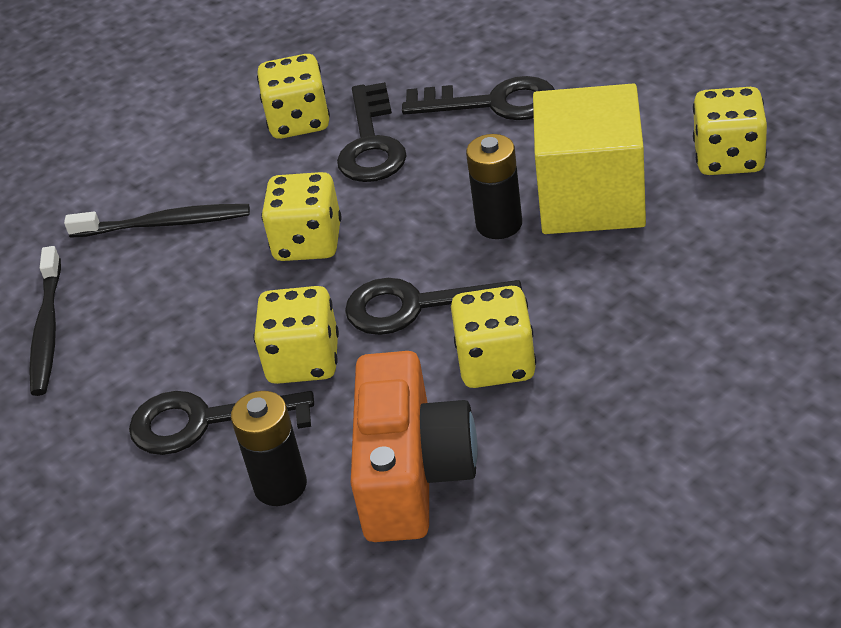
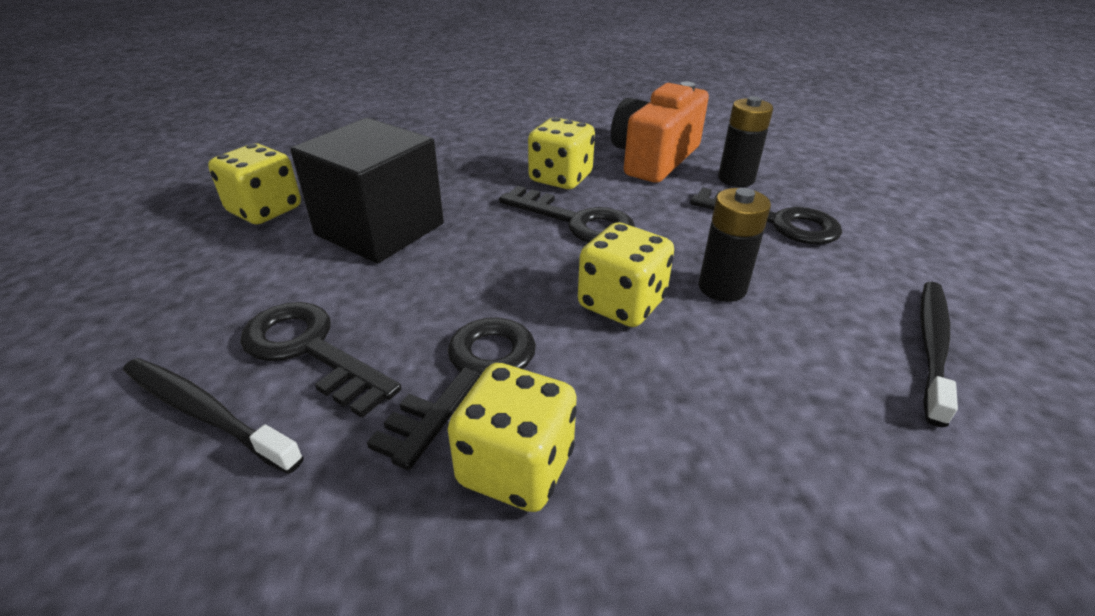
camera: 155 degrees left, 5 degrees down
black toothbrush [64,204,250,238] -> black toothbrush moved to [123,358,304,474]
yellow dice [254,286,339,384] -> none
black battery [466,134,522,239] -> black battery moved to [698,188,771,302]
yellow cube [533,83,646,234] -> black cube [290,118,444,264]

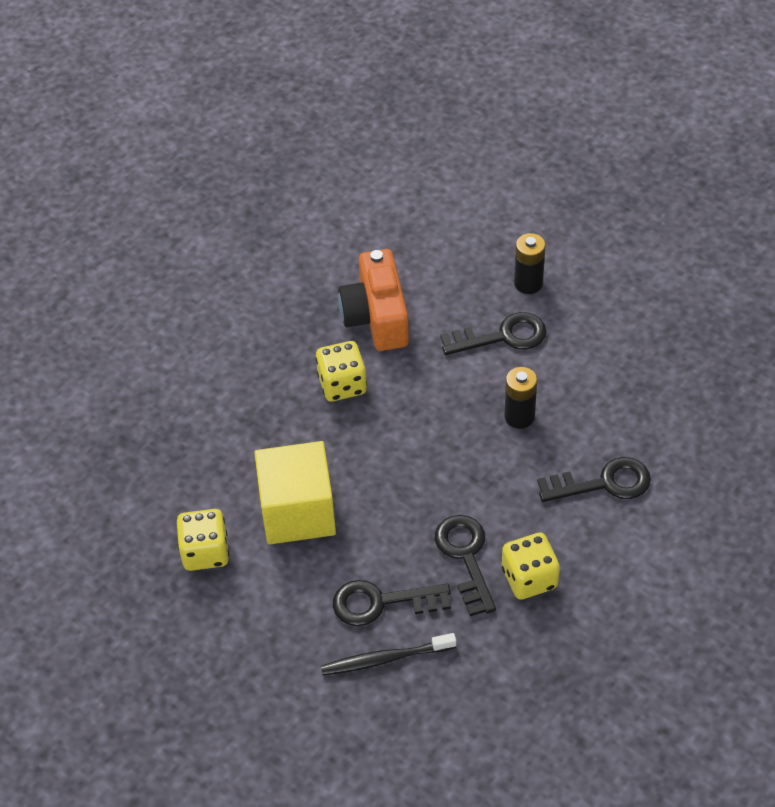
camera: 40 degrees left, 15 degrees up
black cube [290,118,444,264] -> yellow cube [254,441,336,545]
black key [499,186,635,243] -> black key moved to [537,457,651,502]
yellow dice [578,222,674,327] -> none
black battery [718,96,773,187] -> black battery moved to [514,233,545,294]
black toothbrush [920,282,958,427] -> none

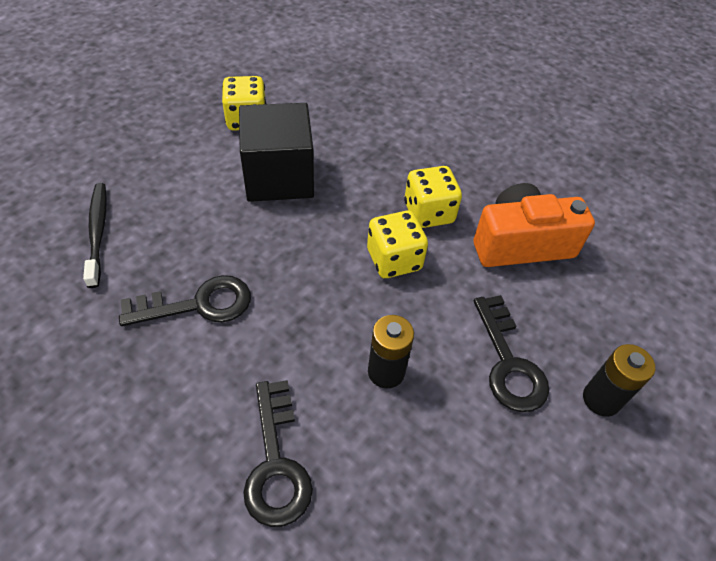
camera: 85 degrees right, 0 degrees up
yellow cube [254,441,336,545] -> black cube [239,103,314,202]
black key [333,580,451,626] -> none
yellow dice [502,533,560,600] -> yellow dice moved to [367,211,428,278]

